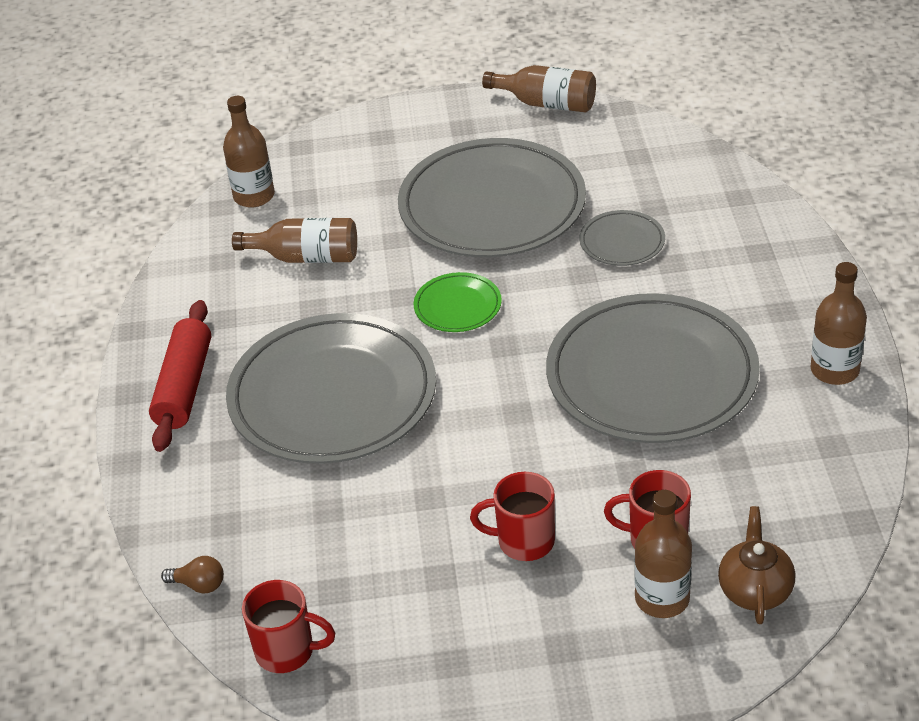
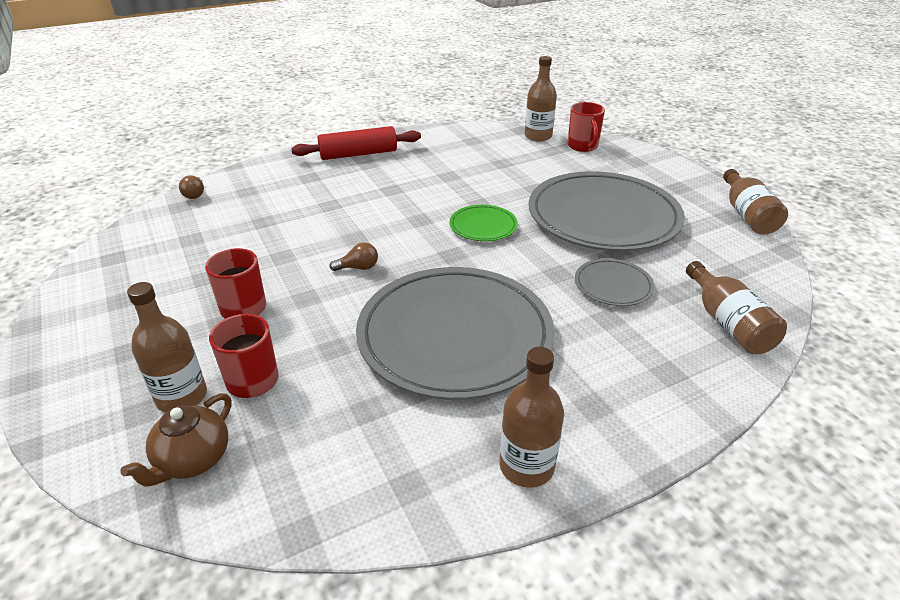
camera: 65 degrees right, 5 degrees down
grey plate [226,313,436,464] -> none
brown bottle [232,218,357,263] -> brown bottle moved to [686,261,787,354]
red mug [242,580,335,673] -> red mug moved to [568,102,605,152]
brown teapot [718,506,795,624] -> brown teapot turned 135 degrees clockwise [120,393,231,487]
none -> brown light bulb [329,242,378,271]

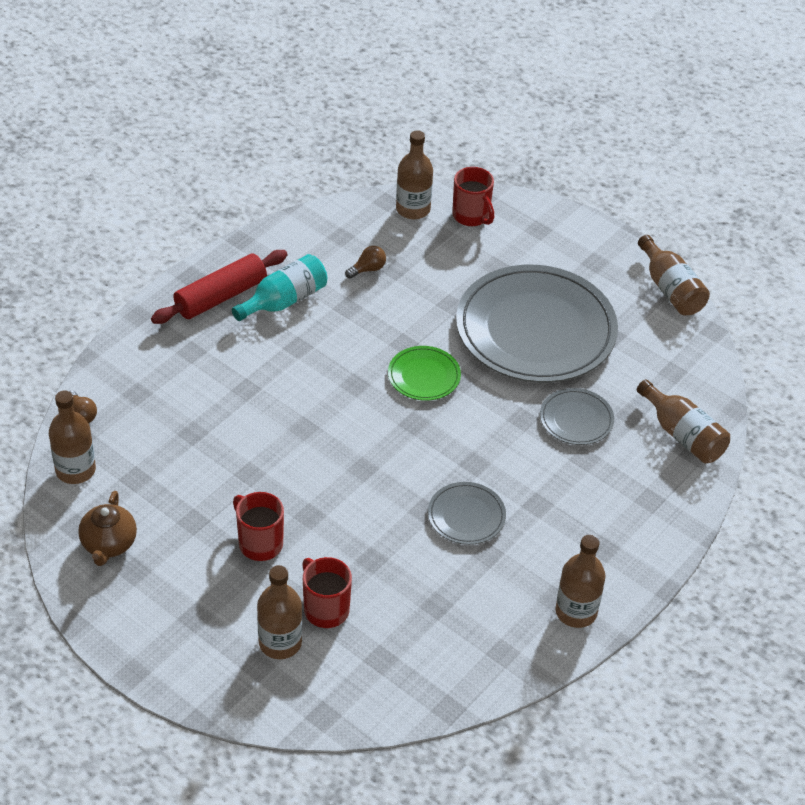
camera: 25 degrees left, 10 degrees up
brown teapot [120,393,231,487] -> brown teapot moved to [78,491,137,566]
brown light bulb [329,242,378,271] -> brown light bulb moved to [345,246,386,279]
grey plate [356,267,554,400] -> grey plate [428,482,506,545], size x0.44
none -> brown bottle [49,391,96,484]
none -> turquoise bottle [232,254,327,321]

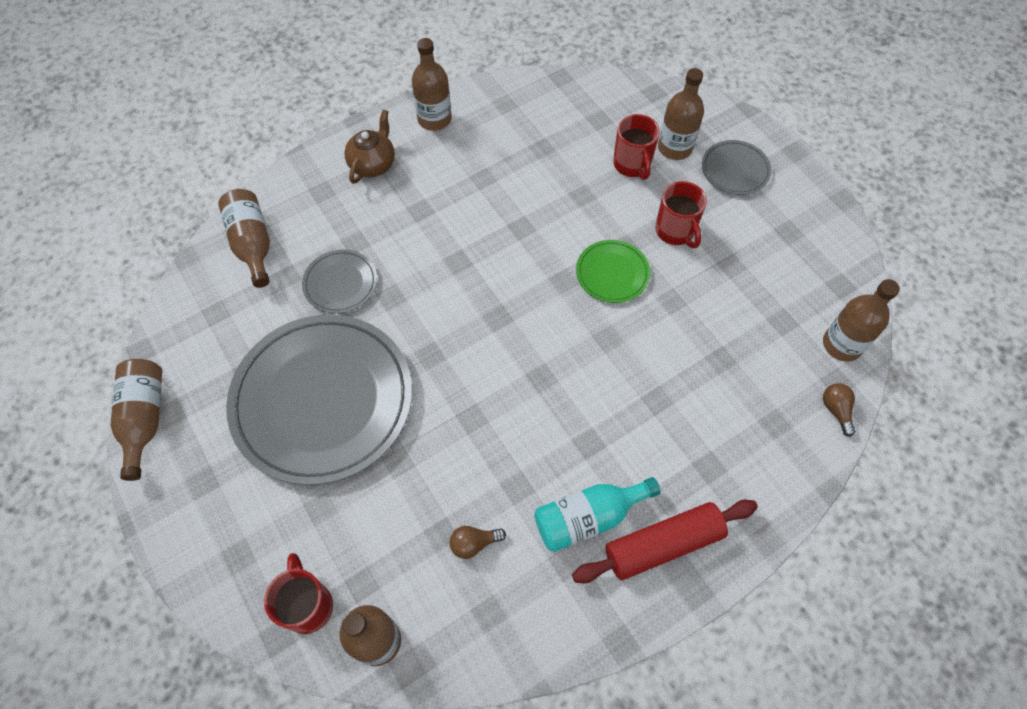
camera: 160 degrees left, 15 degrees up
brown teapot [78,491,137,566] -> brown teapot moved to [344,109,395,184]
green plate [388,346,461,401] -> green plate moved to [576,240,650,303]
grey plate [428,482,506,545] -> grey plate moved to [702,140,772,195]

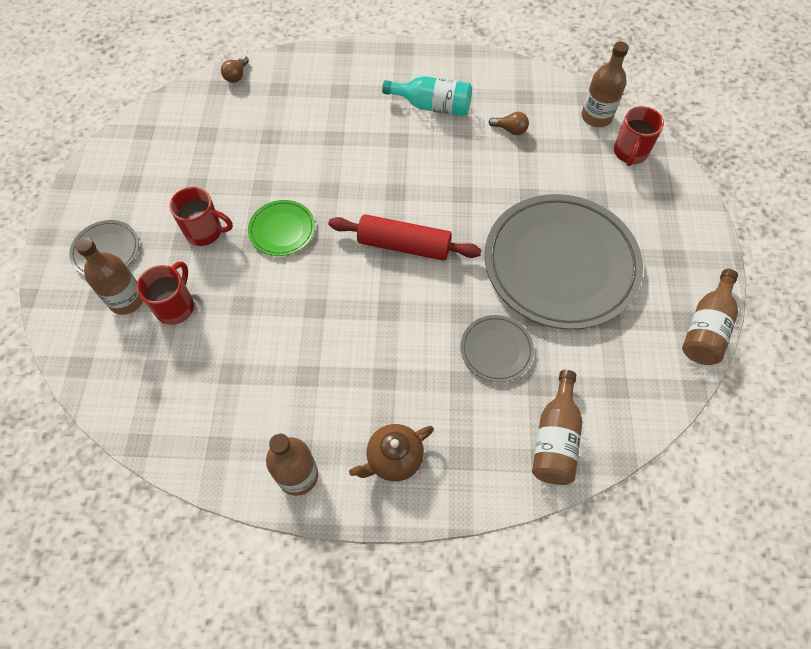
camera: 145 degrees left, 0 degrees up
red rolling pin [572,500,758,583] -> red rolling pin moved to [329,214,481,261]
red mug [655,181,707,248] -> red mug turned 90 degrees clockwise [169,187,233,246]
brown bottle [823,279,900,362] -> none

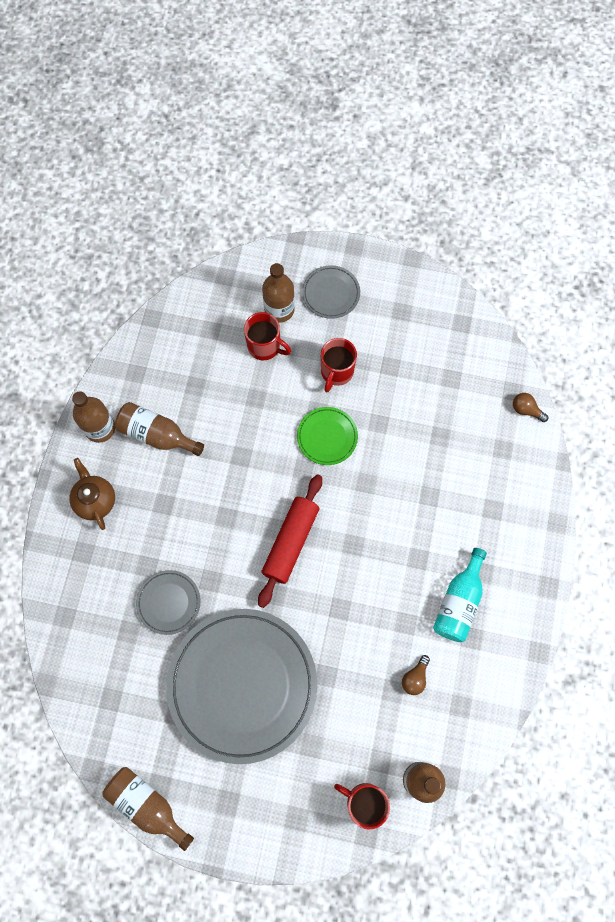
camera: 100 degrees right, 10 degrees up
brown bottle [532,370,582,485] -> brown bottle moved to [115,402,204,456]

